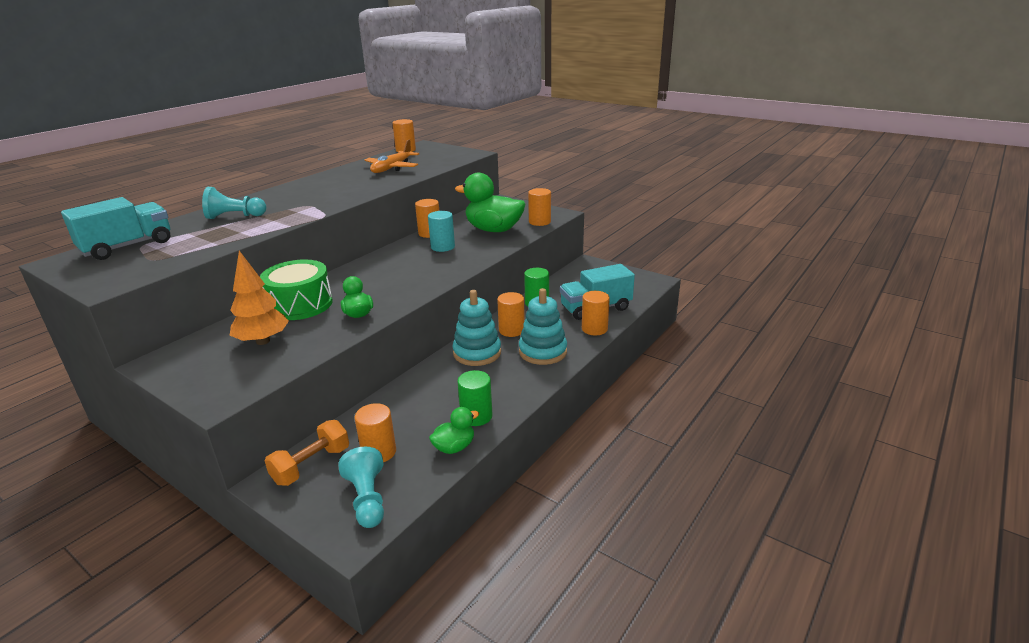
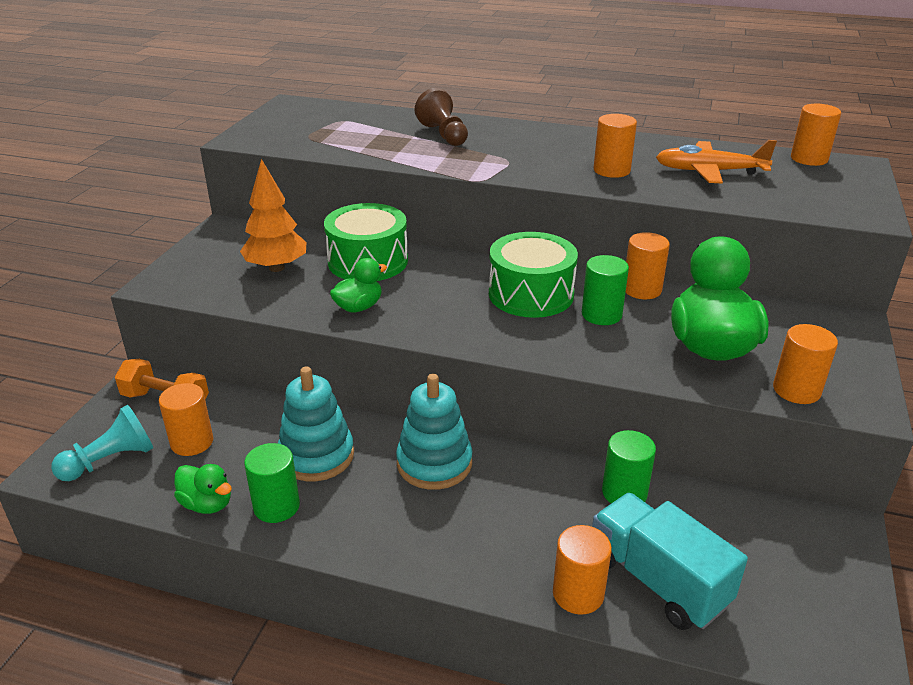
camera: 70 degrees right, 5 degrees up
turquoise truck [61,197,170,260] -> none
turquoise pawn [202,187,266,219] -> brown pawn [415,88,468,146]
turquoise cylinder [428,211,455,252] -> green cylinder [582,255,629,325]
orange cylinder [497,292,525,337] -> orange cylinder moved to [594,114,637,178]
turquoise stacking toy [519,288,567,365] -> turquoise stacking toy moved to [278,366,354,481]
none -> green drum [489,232,578,318]

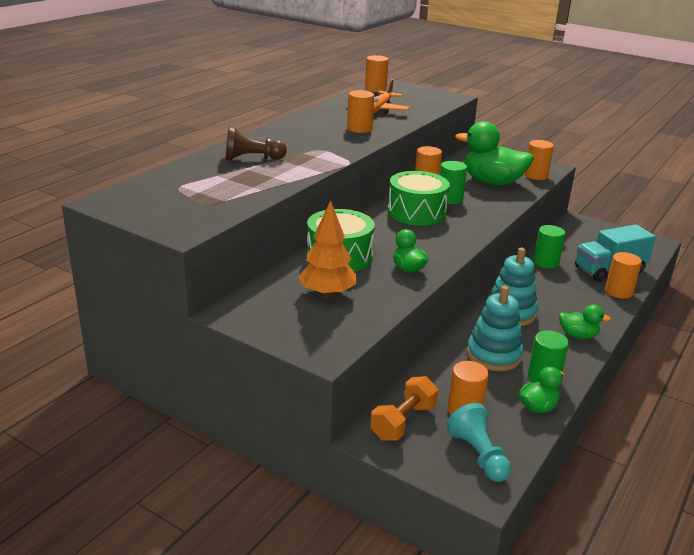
camera: 75 degrees left, 5 degrees down
none -> green duck [559,304,611,339]

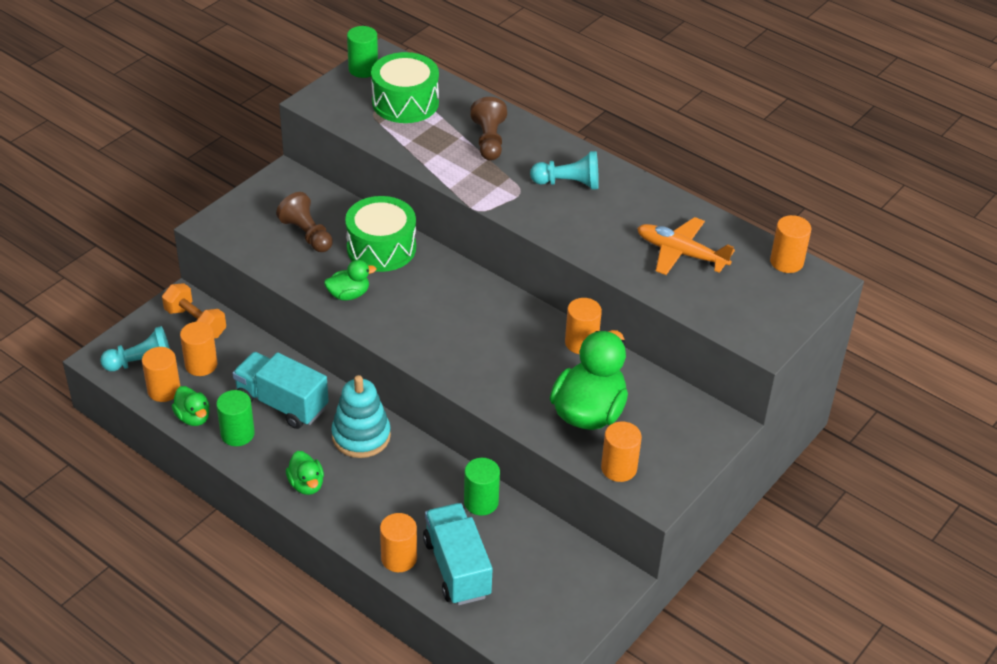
camera: 95 degrees right, 15 degrees up
orange tree [298,200,356,298] -> brown pawn [276,192,333,252]
orange cylinder [347,90,374,133] -> orange cylinder moved to [142,347,180,402]
green drum [388,171,450,226] -> green drum moved to [371,52,439,123]
green cylinder [440,161,467,204] -> green cylinder moved to [347,26,378,78]
turquoise stacking toy [467,286,523,371] -> turquoise truck [233,352,329,429]
green duck [559,304,611,339] -> green duck turned 45 degrees counterclockwise [286,451,324,495]
none -> turquoise pawn [530,151,599,190]

